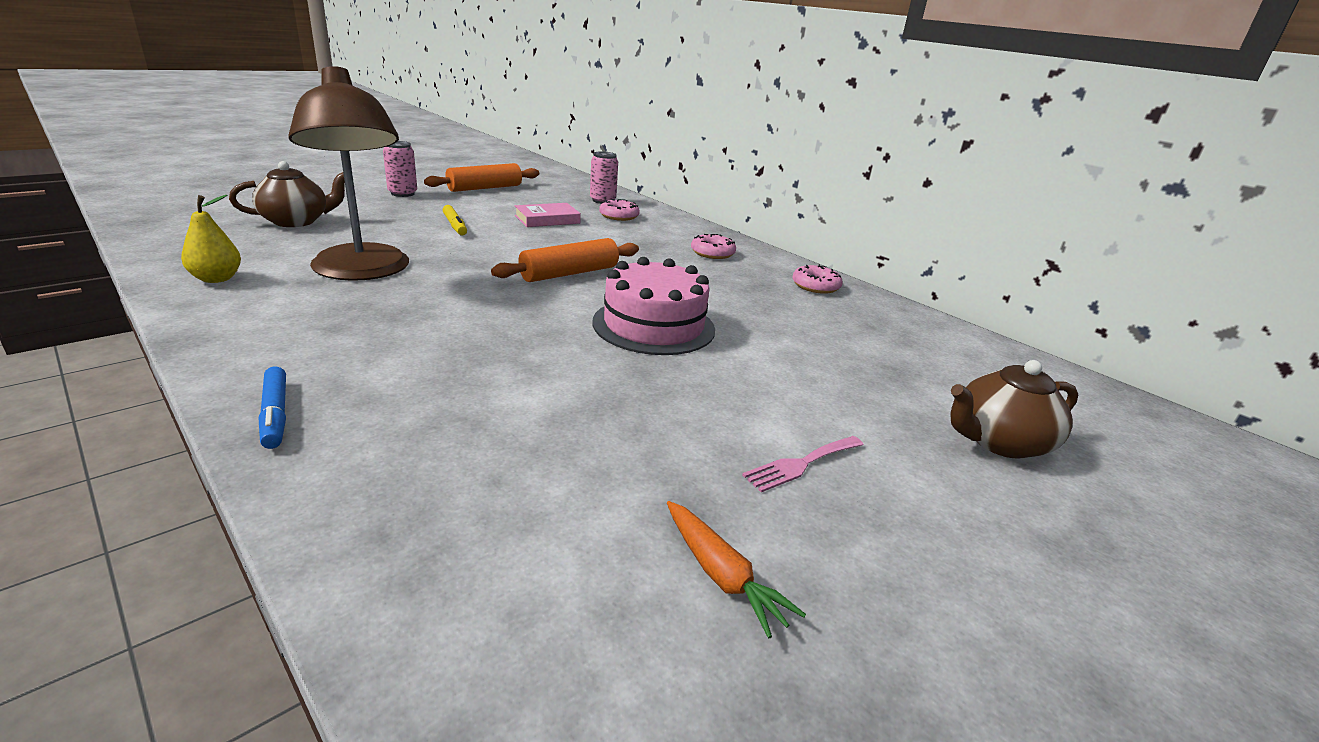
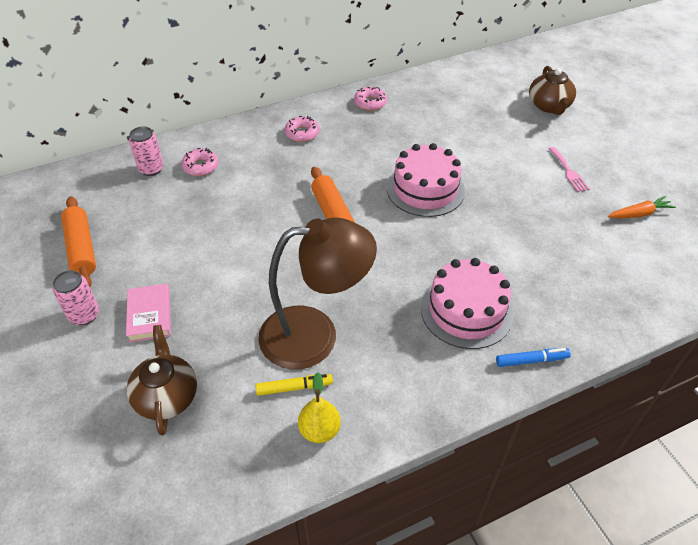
camera: 70 degrees left, 20 degrees up
yellow marker [443,205,467,236] -> yellow marker moved to [256,374,333,396]
pink book [515,203,581,227] -> pink book moved to [126,284,171,342]
none -> pink cake [421,258,514,349]

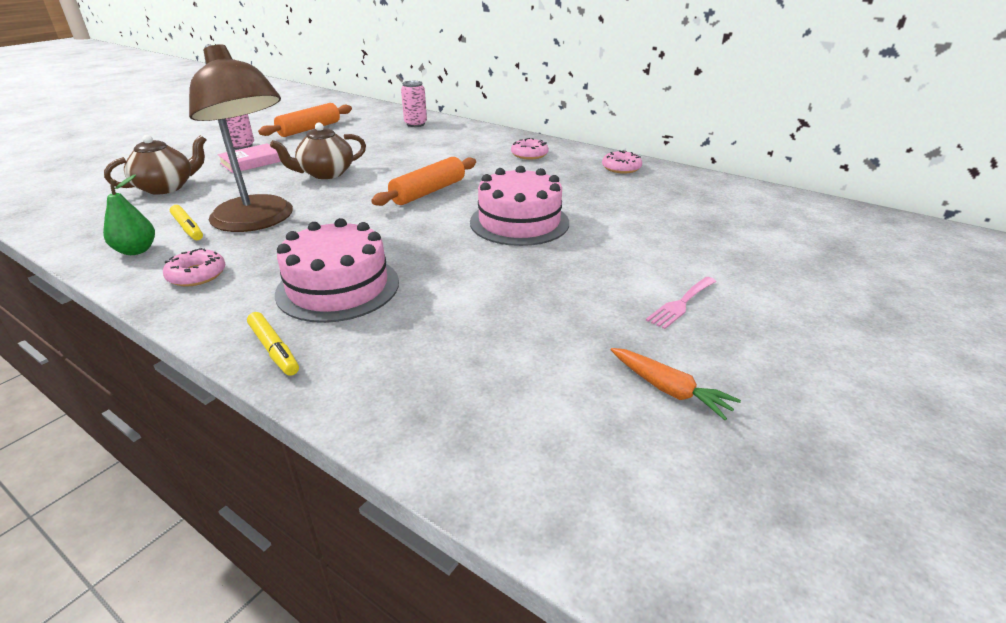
camera: 60 degrees right, 15 degrees down
pink donut [181,148,219,176] -> pink donut moved to [163,248,225,287]
yellow pear [298,372,341,443] -> green pear [103,175,155,255]
blue marker [496,348,571,367] -> yellow marker [247,312,299,376]
brown teapot [529,66,576,115] -> brown teapot moved to [270,122,366,179]

